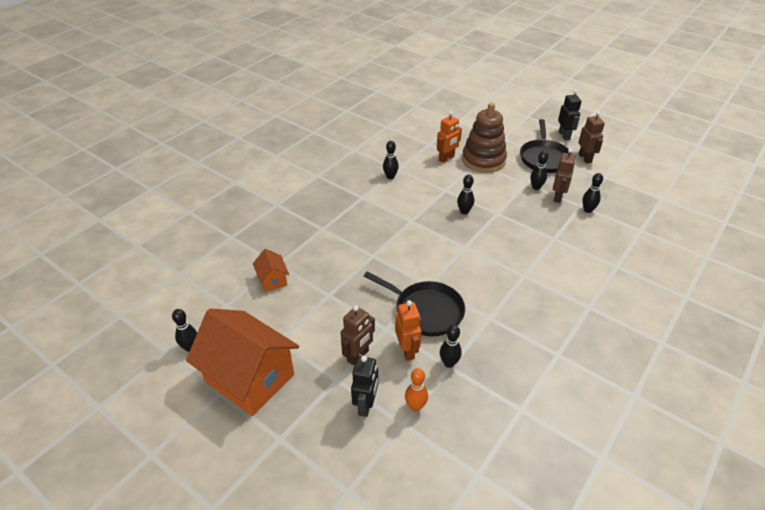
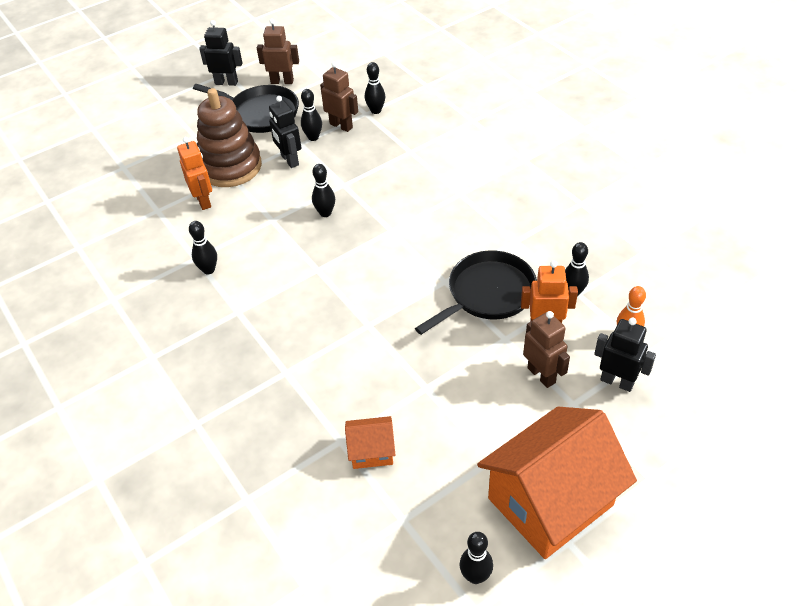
camera: 70 degrees left, 5 degrees up
none -> black robot [269,96,301,168]

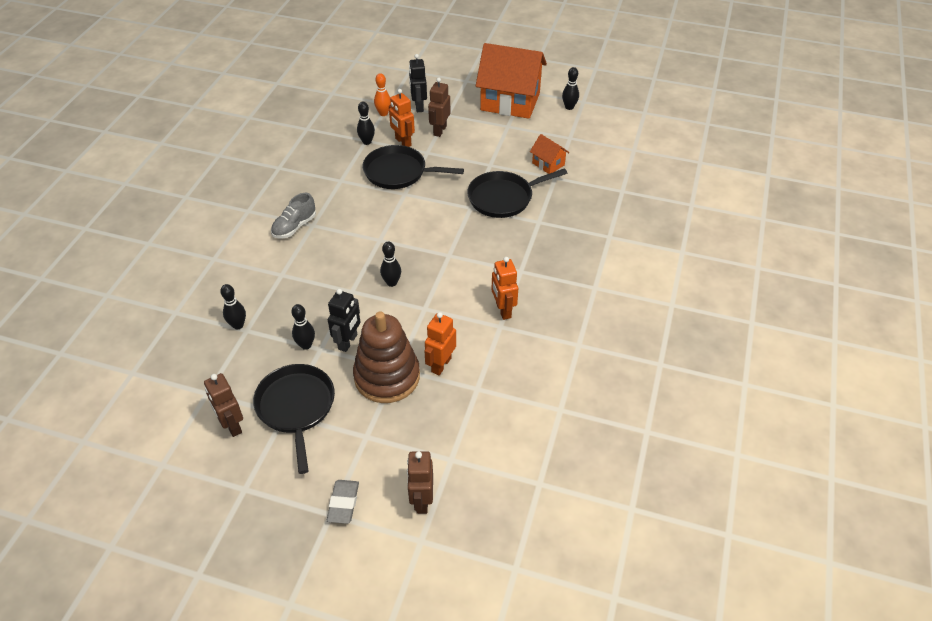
camera: 130 degrees left, 0 degrees up
black bowling pin [189,221,217,274] -> orange robot [491,257,518,320]
black robot [199,20,242,86] -> none
brown robot [320,62,358,132] -> brown robot moved to [407,451,433,514]
none -> grey shoe [271,193,316,238]
none -> grey eraser [327,480,359,524]
none -> black pan [467,168,567,218]

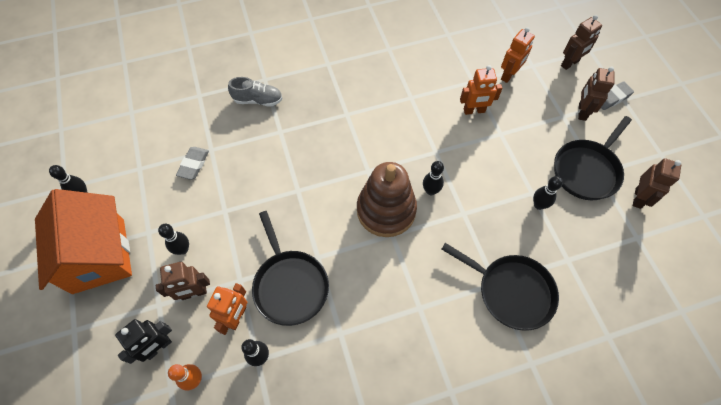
camera: 125 degrees left, 15 degrees up
black bowling pin [220,284,246,329] -> black bowling pin moved to [158,224,189,255]
grey shoe [271,193,316,238] -> grey shoe moved to [228,77,283,107]
black robot [328,289,360,352] -> none
brown stacking toy [353,311,420,403] -> brown stacking toy moved to [357,162,417,237]
black pan [467,168,567,218] -> black pan moved to [441,243,559,331]
orange robot [491,257,518,320] -> orange robot moved to [501,27,535,83]
orange house [530,134,570,174] -> grey eraser [176,147,209,180]
none -> brown robot [578,66,615,121]

